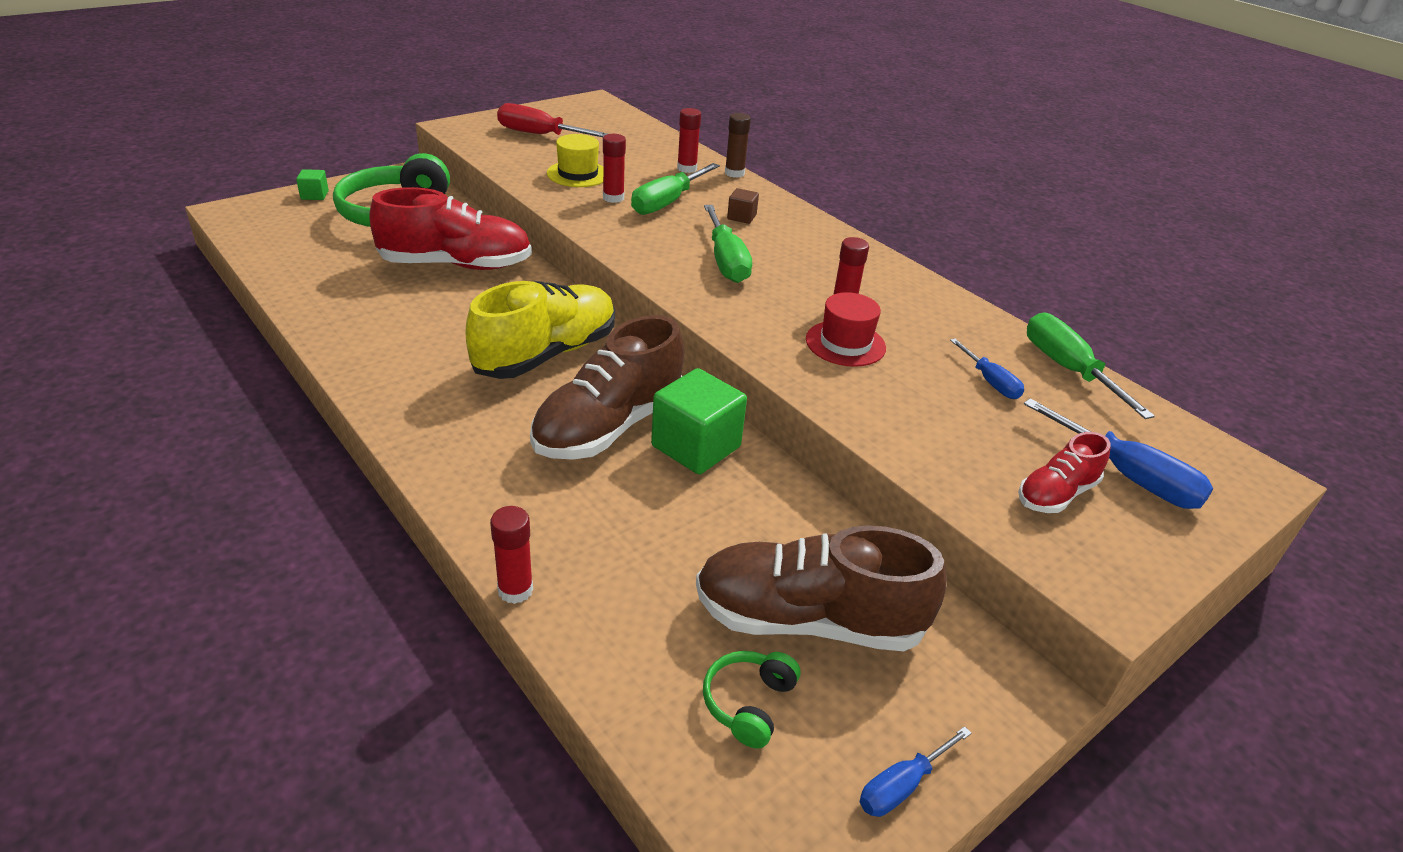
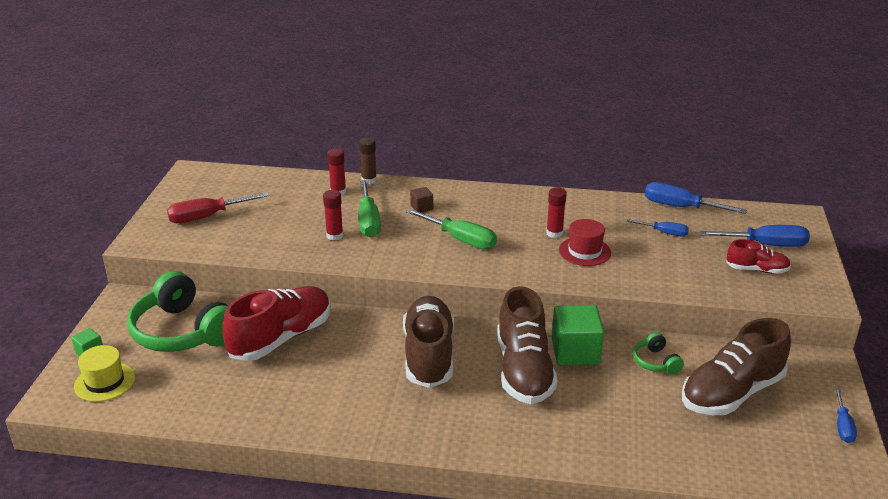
camera: 40 degrees left, 5 degrees down
yellow shoe [466,281,615,379] -> brown shoe [403,296,454,388]
red glue stick [490,506,533,604] -> none
yellow hat [547,134,603,187] -> yellow hat moved to [74,345,135,402]
green headphones [703,651,800,748] -> green headphones moved to [633,332,684,374]
red shoe [1018,432,1111,513] -> red shoe turned 90 degrees counterclockwise [726,239,791,274]
green screwdriver [1027,313,1155,419] -> blue screwdriver [645,182,747,214]

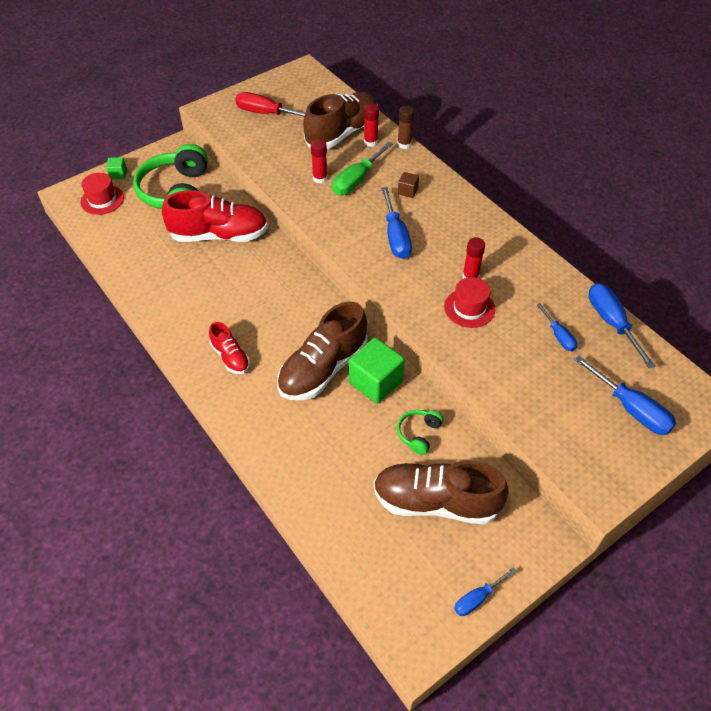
camera: 45 degrees right, 20 degrees up
yellow hat [74,345,135,402] -> red hat [80,173,124,215]
brown shoe [403,296,454,388] -> brown shoe moved to [303,92,378,149]
green screwdriver [406,208,497,250] -> blue screwdriver [381,187,412,259]
red shoe [726,239,791,274] -> red shoe moved to [209,322,250,374]

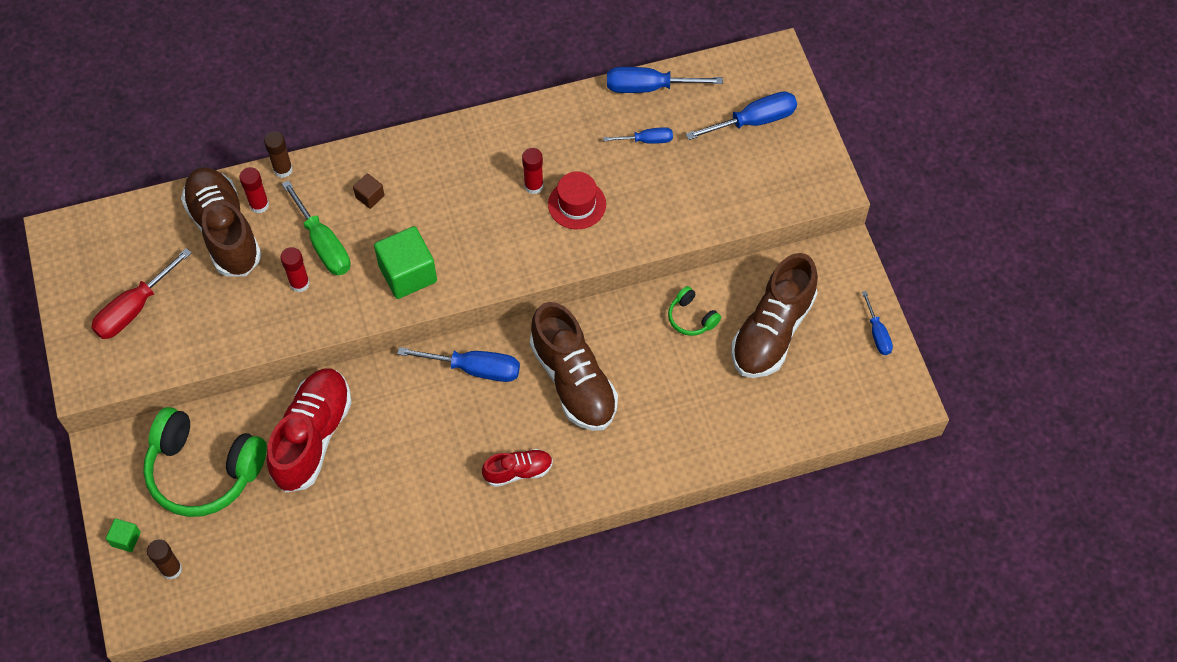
camera: 70 degrees left, 10 degrees up
red hat [80,173,124,215] -> brown glue stick [147,539,182,580]
green cube [348,338,405,404] -> green cube moved to [374,226,437,299]
blue screwdriver [381,187,412,259] -> blue screwdriver moved to [397,347,520,382]

